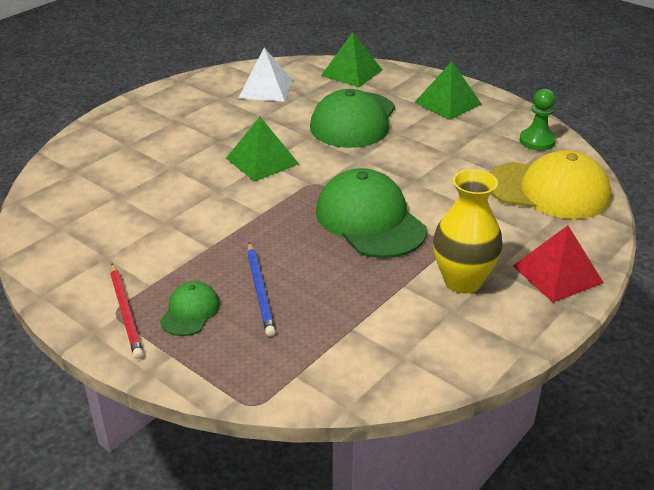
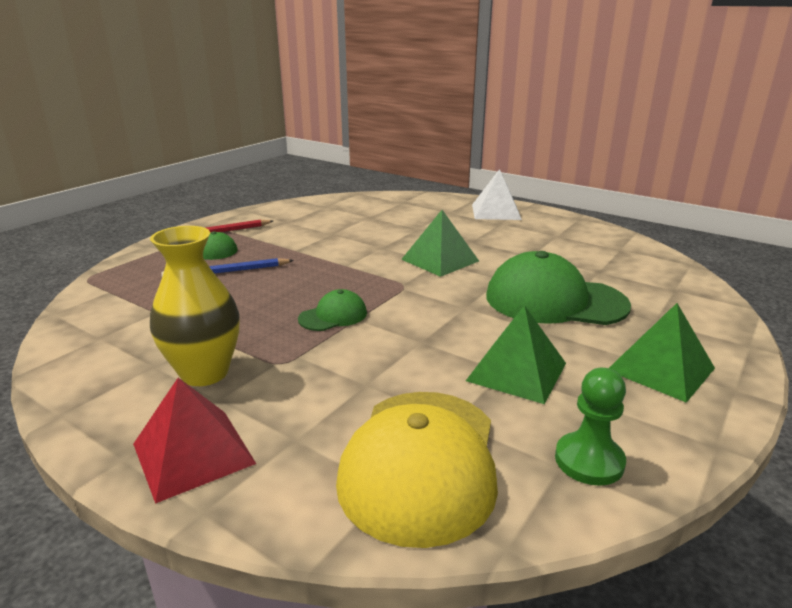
camera: 85 degrees right, 10 degrees down
white pyramid [239,48,293,102] -> white pyramid moved to [472,169,522,220]
green cap [316,168,427,258] -> green cap [298,289,367,331], size x0.49
green pyramid [321,32,382,87] -> green pyramid moved to [466,305,566,404]

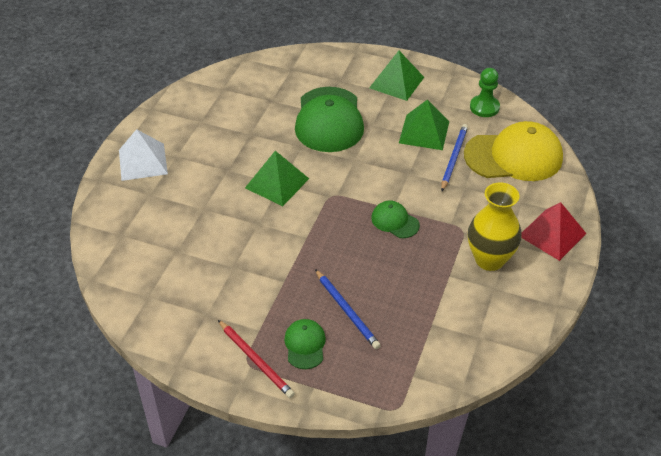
camera: 105 degrees left, 20 degrees up
none -> blue pencil [441,124,468,191]

